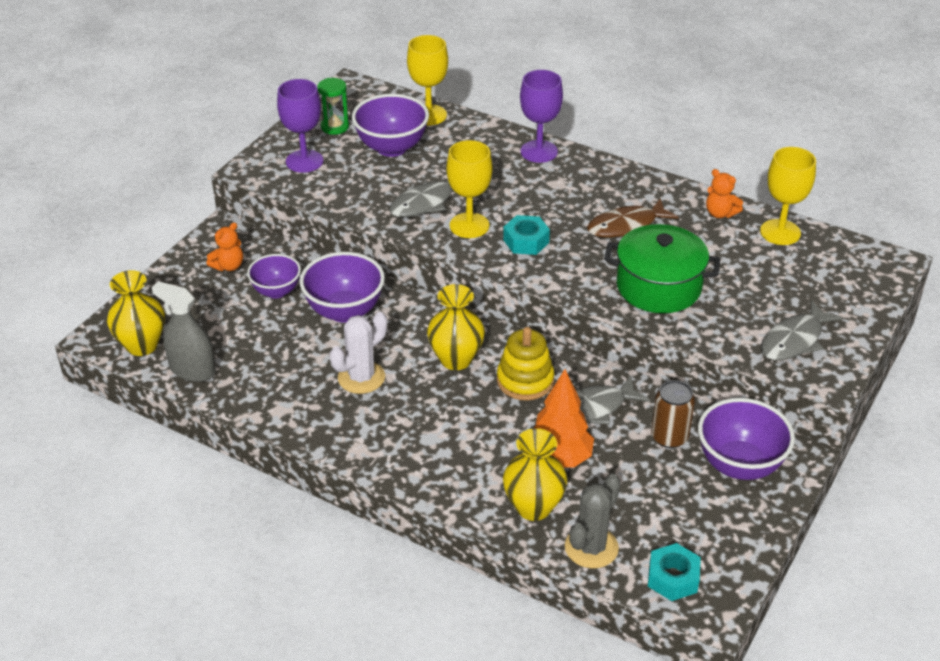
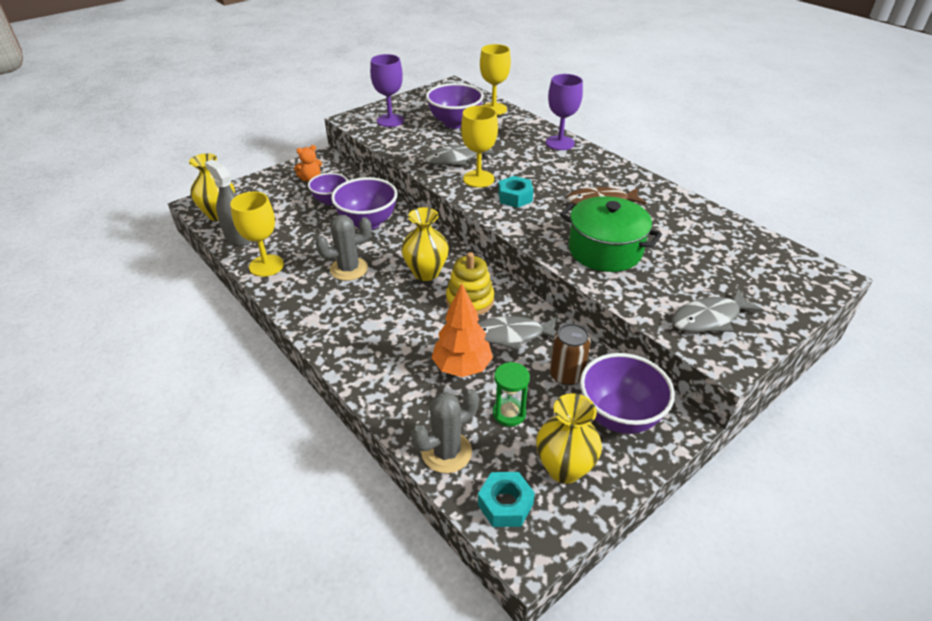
camera: 20 degrees right, 0 degrees up
green hourglass [317,78,349,135] -> green hourglass moved to [493,362,530,427]
white cactus [329,312,387,394] -> grey cactus [315,215,372,281]
yellow vase [503,428,567,521] -> yellow vase moved to [536,393,602,484]
orange teddy bear [706,169,743,218] -> none
yellow goblet [760,147,816,245] -> yellow goblet moved to [230,192,284,277]

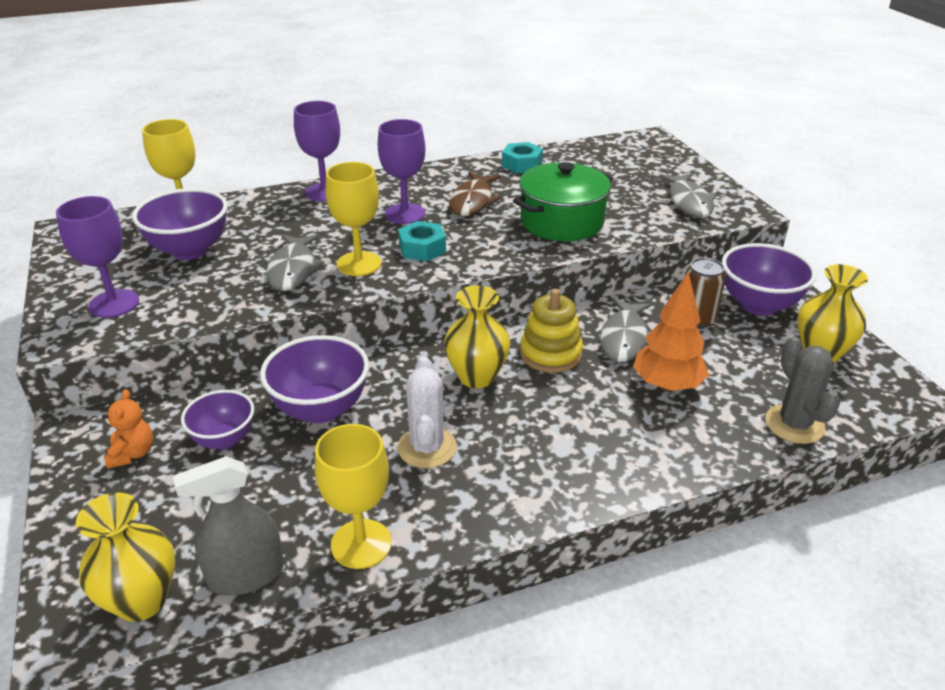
camera: 70 degrees left, 5 degrees down
grey cactus [315,215,372,281] -> white cactus [397,357,457,468]
turquoise nut [478,472,535,527] -> turquoise nut moved to [502,142,543,173]
green hourglass [493,362,530,427] -> none
none -> purple goblet [378,119,426,224]

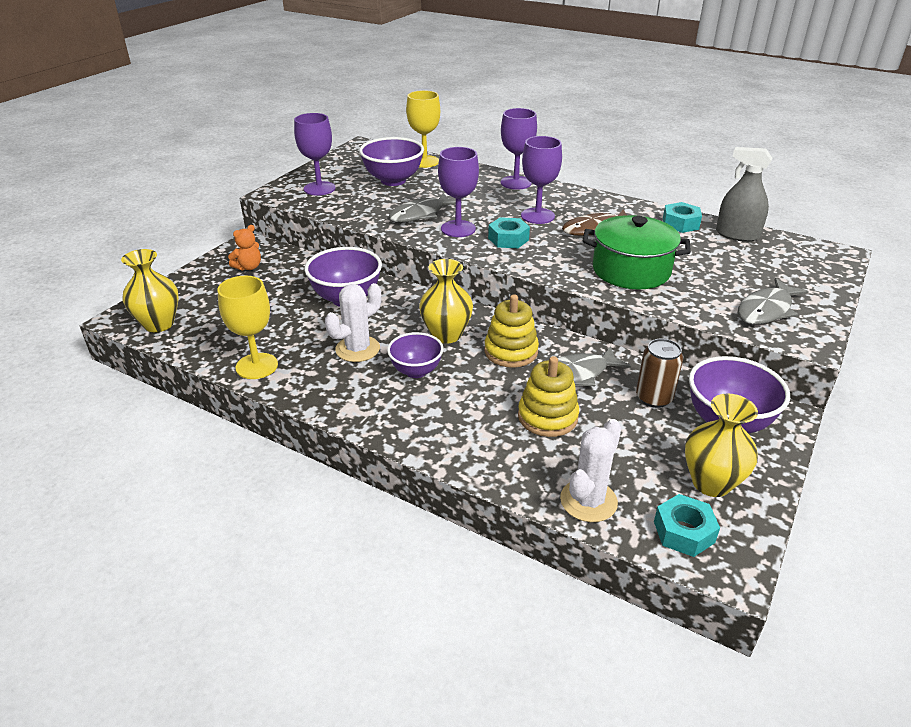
camera: 50 degrees right, 0 degrees up
grey spray bottle [173,456,284,596] -> grey spray bottle moved to [716,147,772,242]
purple bowl [181,390,254,450] -> purple bowl moved to [387,332,443,378]
yellow goblet [325,162,381,276] -> purple goblet [438,147,479,237]
orange tree [633,272,709,392] -> yellow stacking toy [518,356,579,437]
grey cactus [765,337,841,444] -> white cactus [560,419,622,522]
none -> turquoise nut [654,494,720,557]

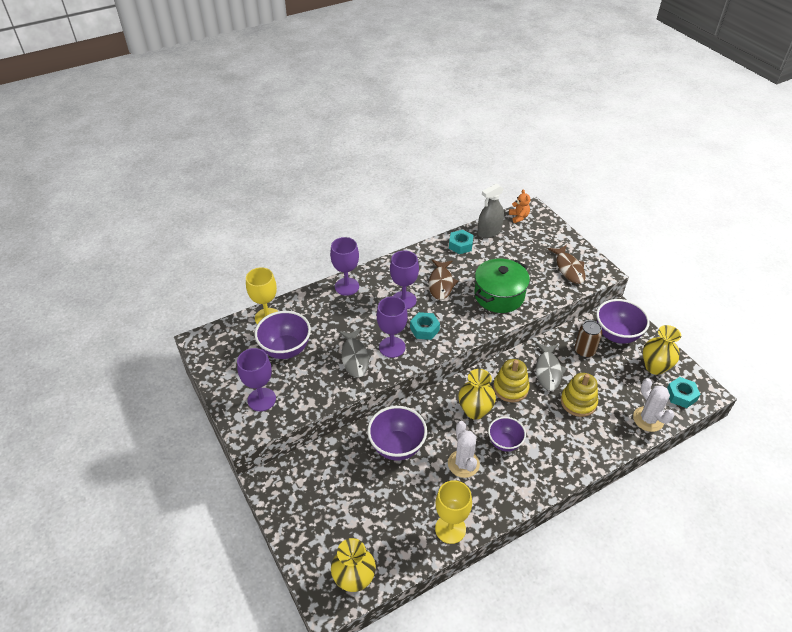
camera: 60 degrees left, 10 degrees up
orange teddy bear [228,225,261,271] -> orange teddy bear moved to [509,189,530,223]
grey fish [738,278,809,324] -> brown fish [548,245,586,284]

